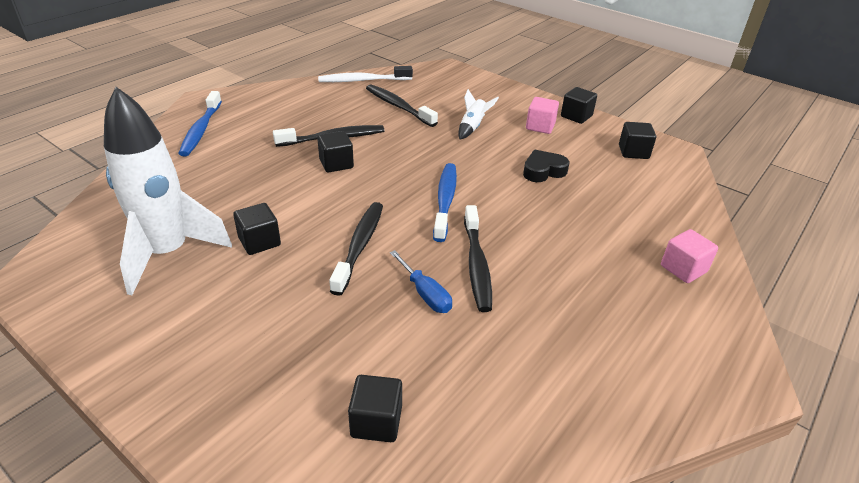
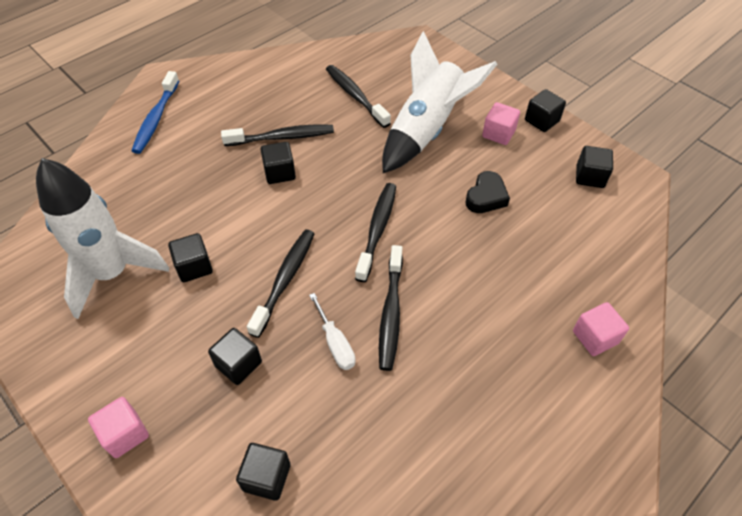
camera: 10 degrees right, 15 degrees up
white toothbrush [318,66,413,82] -> none
blue screwdriver [390,250,452,313] -> white screwdriver [309,293,356,370]
blue toothbrush [433,163,457,242] -> black toothbrush [355,183,396,282]
white rocket [458,89,499,140] -> white rocket [382,31,497,173], size x2.33
black heart [523,150,569,182] -> black heart turned 135 degrees clockwise [465,171,510,213]
none -> pink cube [88,397,149,458]
none -> black cube [208,328,262,385]

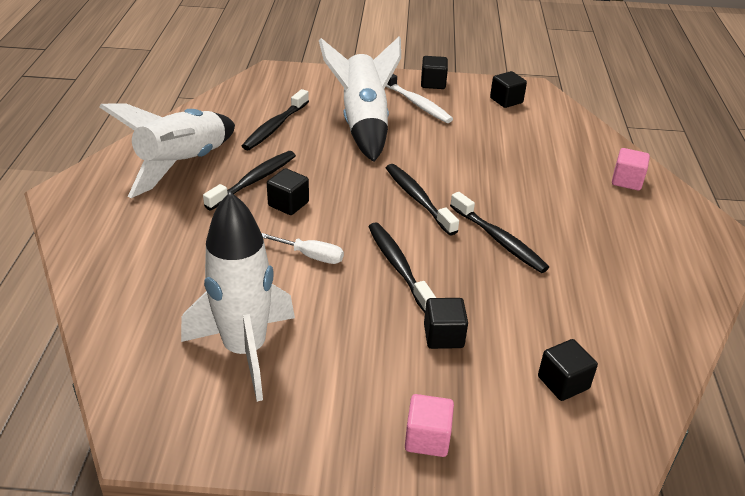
camera: 45 degrees left, 15 degrees down
blue toothbrush [131,71,179,154] -> none
black cube [168,233,213,282] -> none
white screwdriver [309,293,356,370] -> white screwdriver moved to [262,233,344,264]
black toothbrush [326,65,391,128] -> black toothbrush turned 75 degrees counterclockwise [242,89,309,150]
black heart [465,171,510,213] -> none
pink cube [482,102,520,145] -> white toothbrush [386,74,453,123]
none -> white rocket [99,103,235,198]

